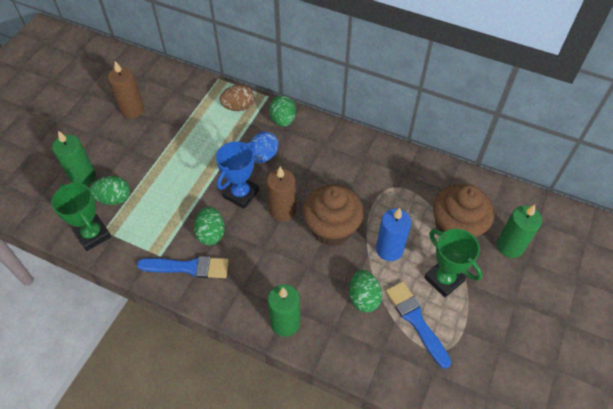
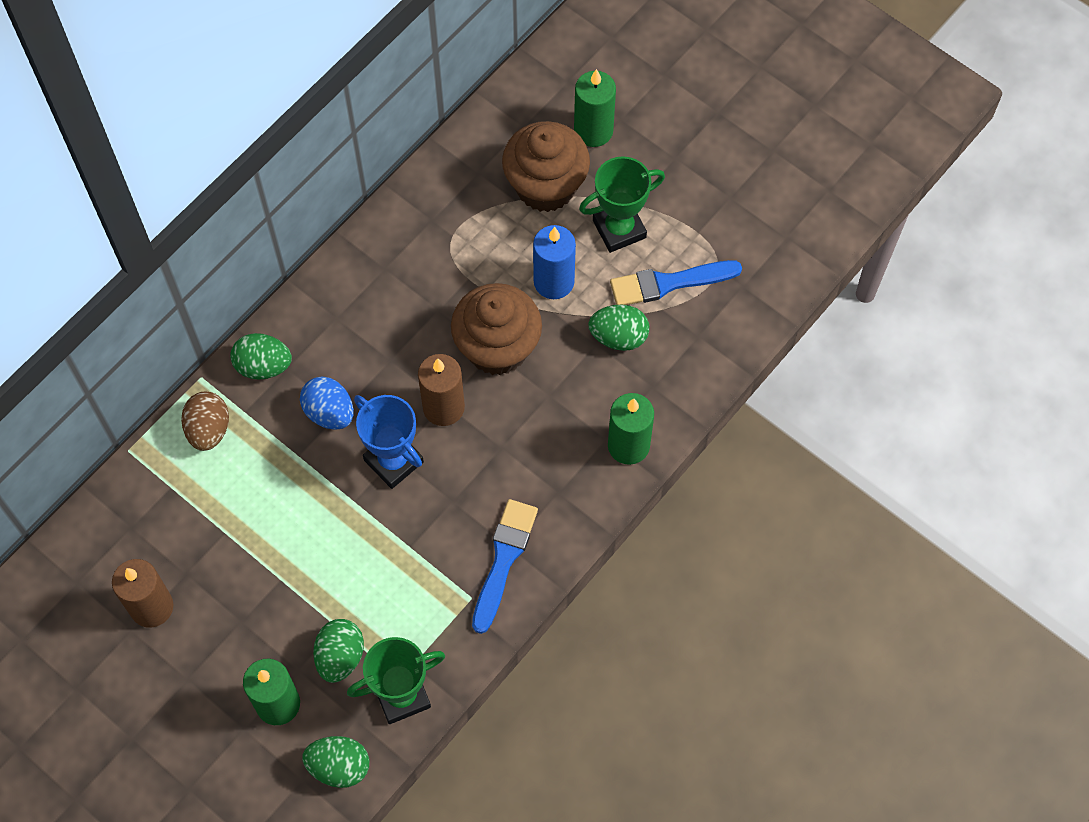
camera: 75 degrees left, 10 degrees up
green egg [194,207,225,245] -> green egg moved to [302,736,369,788]

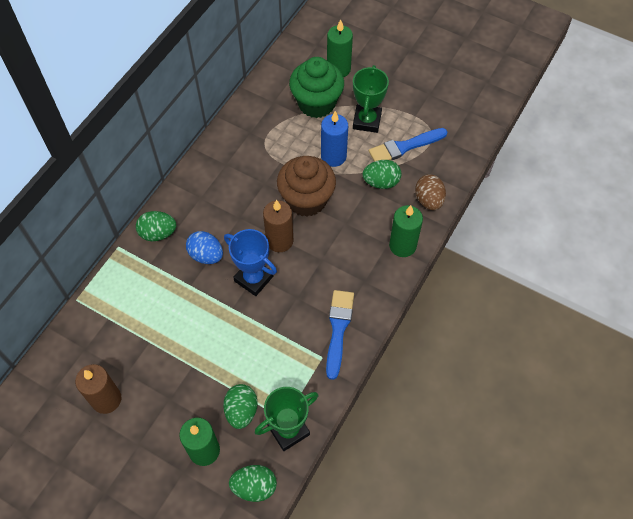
camera: 10 degrees left, 5 degrees down
brown egg [181,392,229,451] -> brown egg moved to [415,174,446,210]
brown cupcake [502,121,590,212] -> green cupcake [289,57,344,118]
green trophy [579,156,665,253] -> green trophy turned 45 degrees counterclockwise [353,65,389,133]

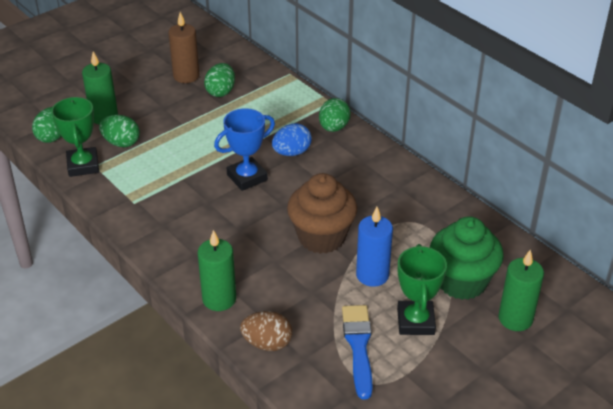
camera: 110 degrees right, 20 degrees down
brown candle [263,200,294,252] -> none
blue brush [326,290,354,380] -> none
green trophy [353,65,389,133] -> green trophy turned 60 degrees clockwise [397,244,447,335]
green egg [363,160,401,189] -> green egg moved to [204,63,235,97]

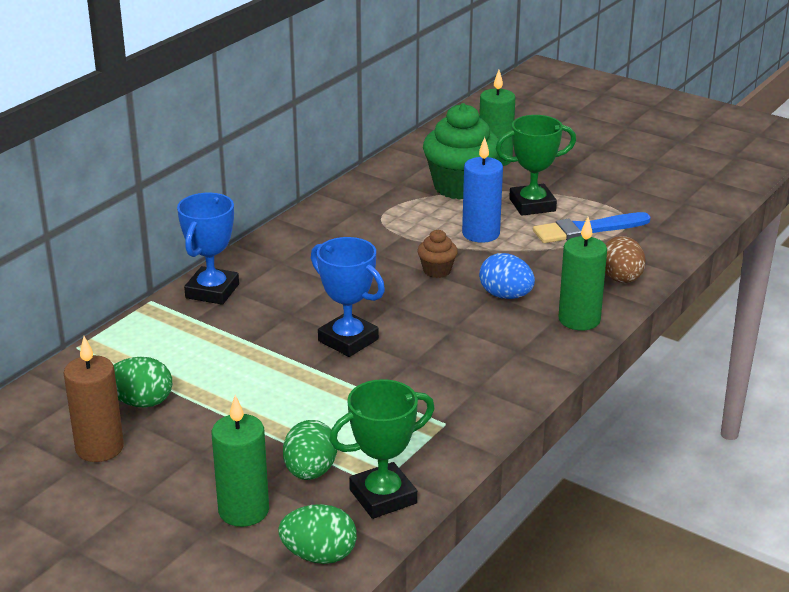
camera: 105 degrees left, 10 degrees down
blue egg [272,123,312,156] -> blue egg moved to [479,253,535,299]
brown cupcake [287,173,357,254] -> brown cupcake [418,230,458,278], size x0.47
green egg [319,98,351,132] -> blue trophy [177,193,239,305]

